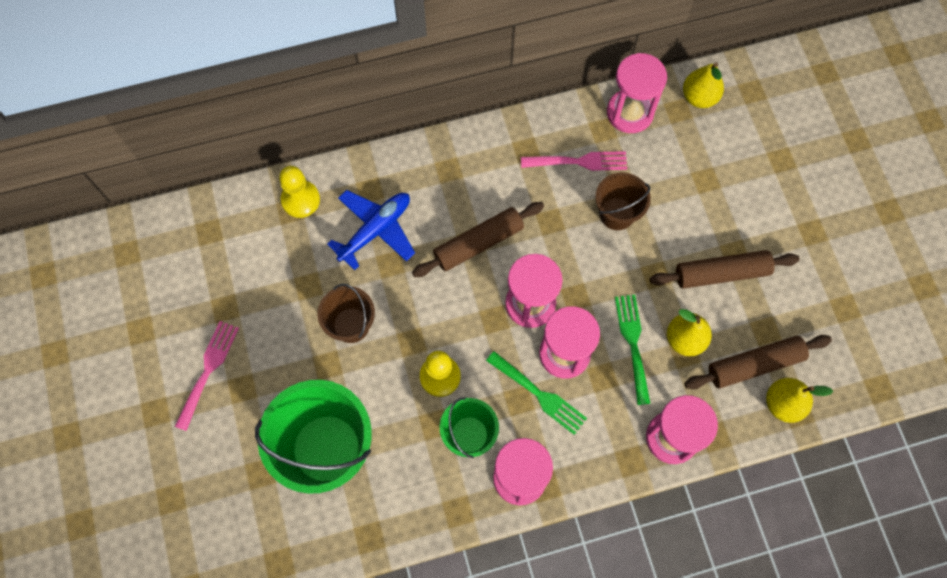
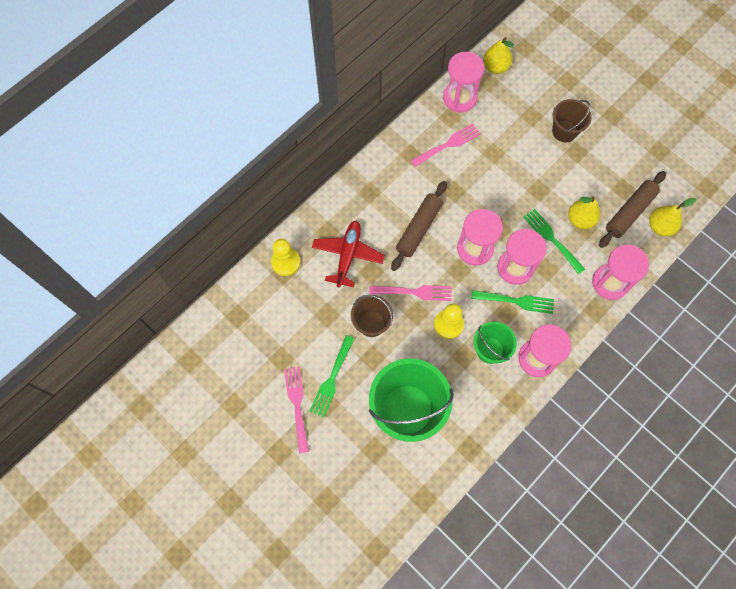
camera: 30 degrees left, 0 degrees up
blue plane [327,190,415,270] -> red plane [312,220,385,288]
brown bucket [595,172,651,230] -> brown bucket moved to [552,99,592,142]
brown rolling pin [650,250,800,289] -> none
none -> green fork [310,335,354,417]
none -> pink fork [369,285,451,301]

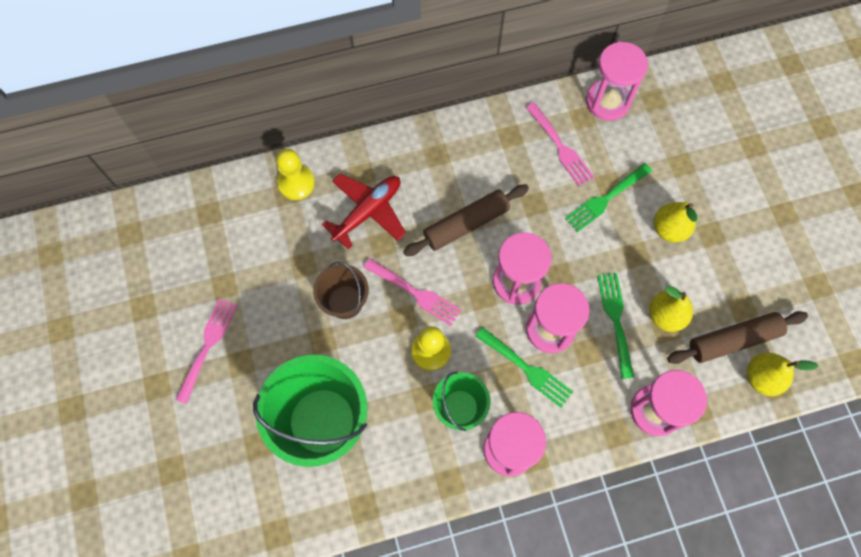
camera: 30 degrees right, 0 degrees up
green fork [310,335,354,417] -> green fork moved to [565,163,652,232]
pink fork [411,124,481,167] -> pink fork turned 60 degrees clockwise [526,102,594,186]
yellow pear [483,37,514,74] -> yellow pear moved to [654,202,697,243]
brown bucket [552,99,592,142] -> none

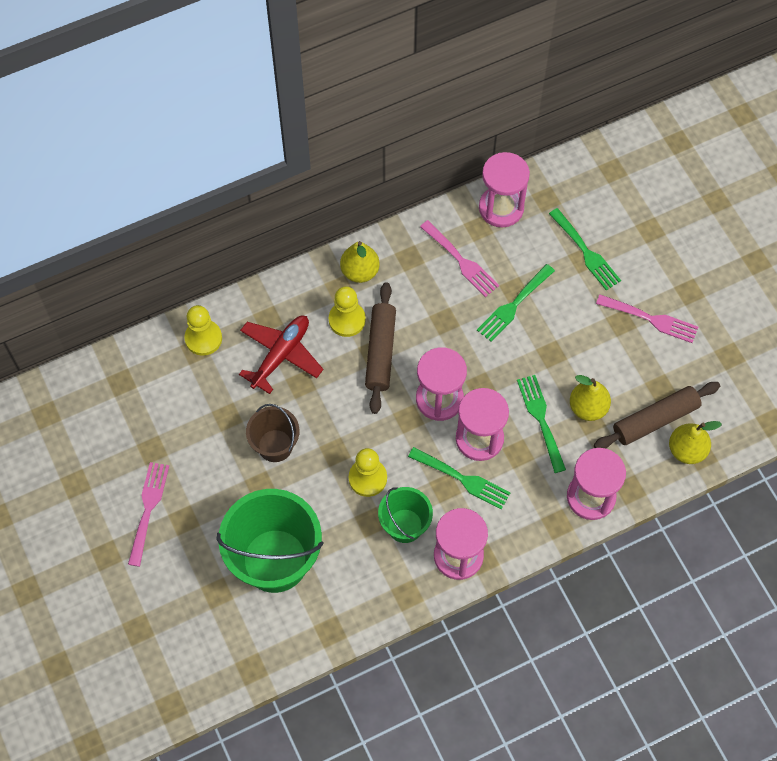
camera: 10 degrees left, 5 degrees down
pink fork [363,258,462,326] -> pink fork moved to [596,295,698,343]
brown rolling pin [403,185,529,256] -> brown rolling pin turned 45 degrees counterclockwise [365,282,396,414]
yellow pear [654,202,697,243] -> yellow pear moved to [340,241,380,283]
none -> yellow pawn [329,286,366,337]
none -> green fork [549,208,621,290]

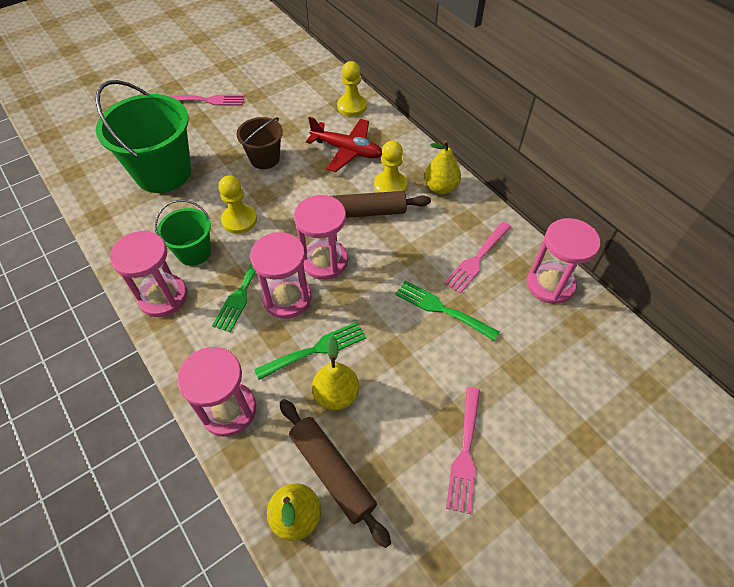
camera: 80 degrees right, 10 degrees down
green fork [549,208,621,290] -> none

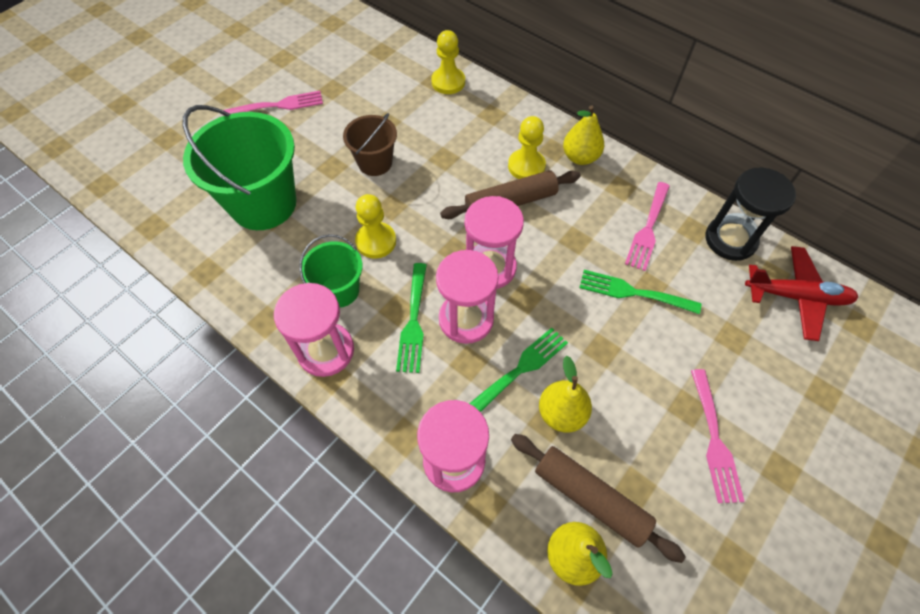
camera: 15 degrees left, 5 degrees up
red plane [306,117,382,172] -> red plane moved to [745,246,858,341]
pink hourglass [527,218,601,304] -> black hourglass [706,167,796,261]

